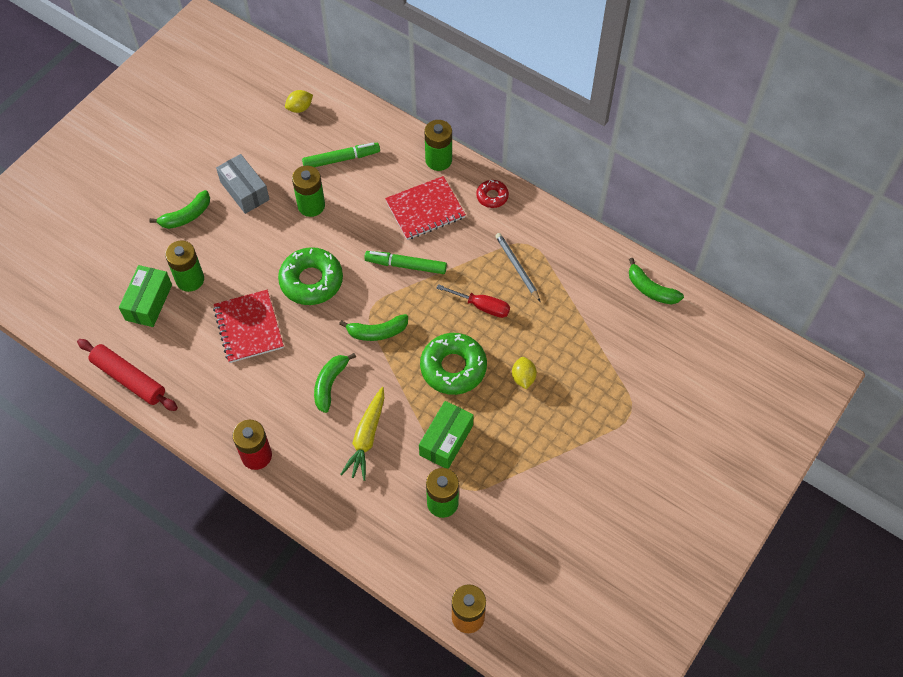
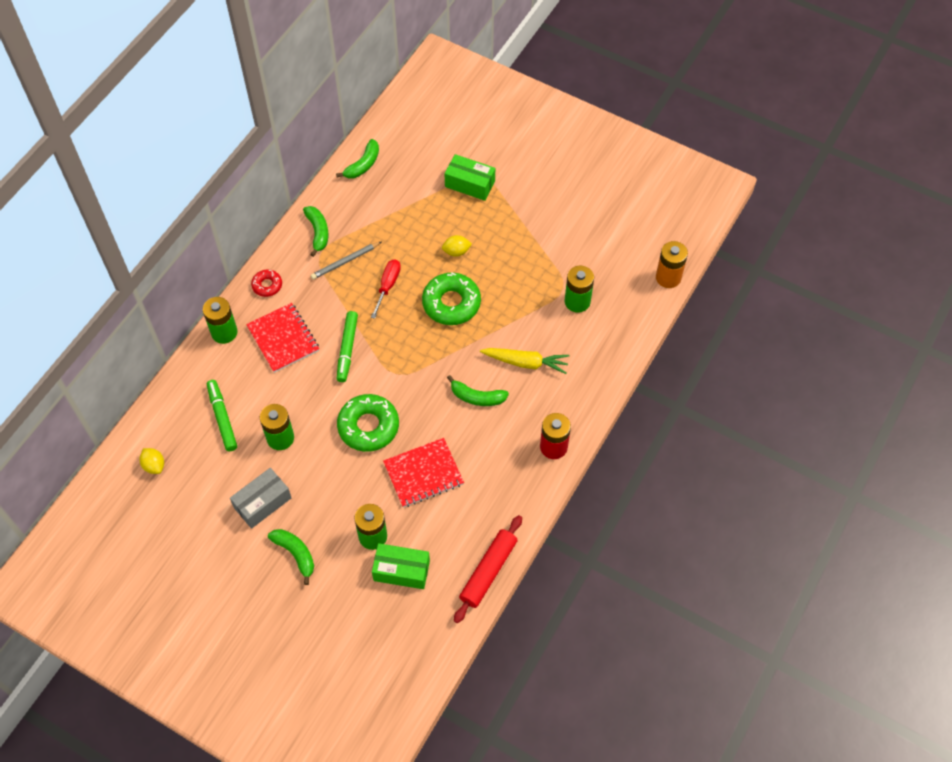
camera: 95 degrees left, 0 degrees up
green banana [339,314,408,341] -> green banana moved to [303,206,328,257]
green box [419,401,474,469] -> green box moved to [444,154,495,201]

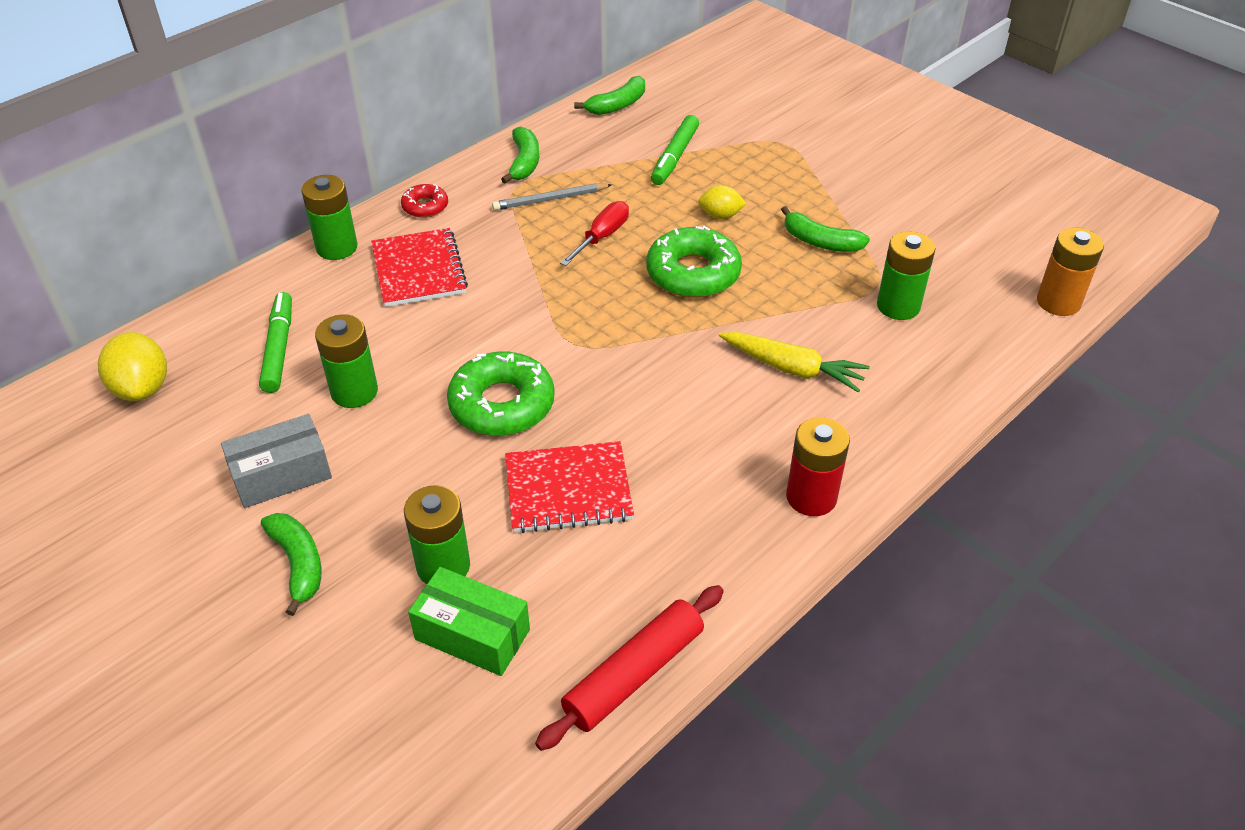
camera: 15 degrees right, 15 degrees down
yellow lemon [139,448,164,474] -> yellow lemon [98,332,167,401], size x1.63
green marker [337,311,358,382] -> green marker moved to [651,115,699,185]
green box [444,154,495,201] -> none
green banana [447,375,509,406] -> green banana moved to [781,206,870,252]

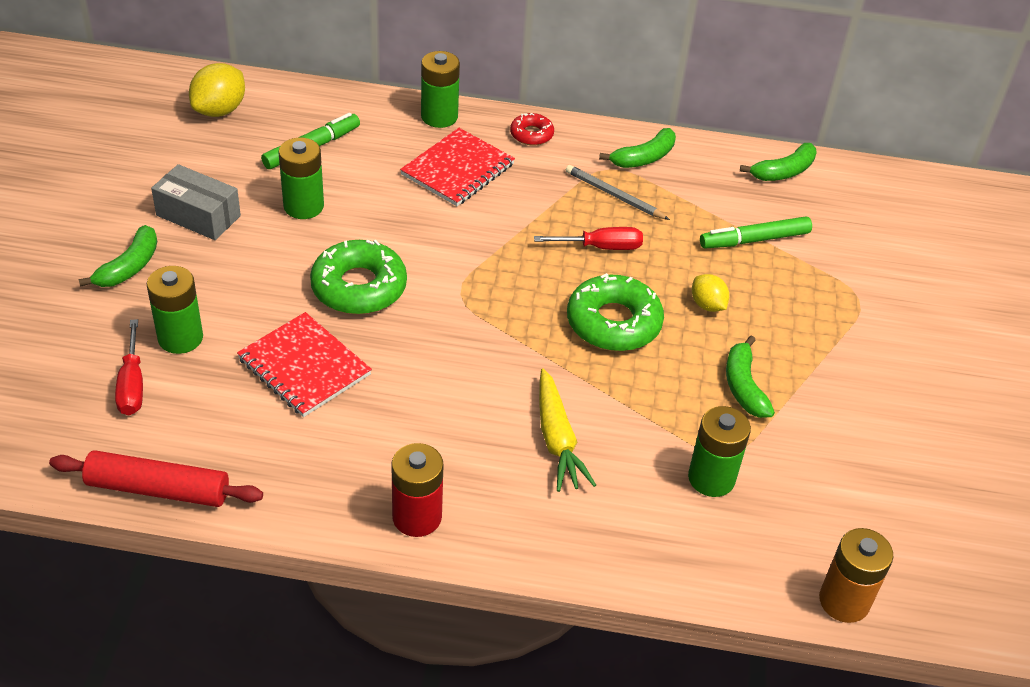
camera: 50 degrees right, 0 degrees up
green box [408,567,530,676] -> red screwdriver [115,319,143,415]
green banana [574,76,645,115] -> green banana turned 45 degrees counterclockwise [740,143,817,181]

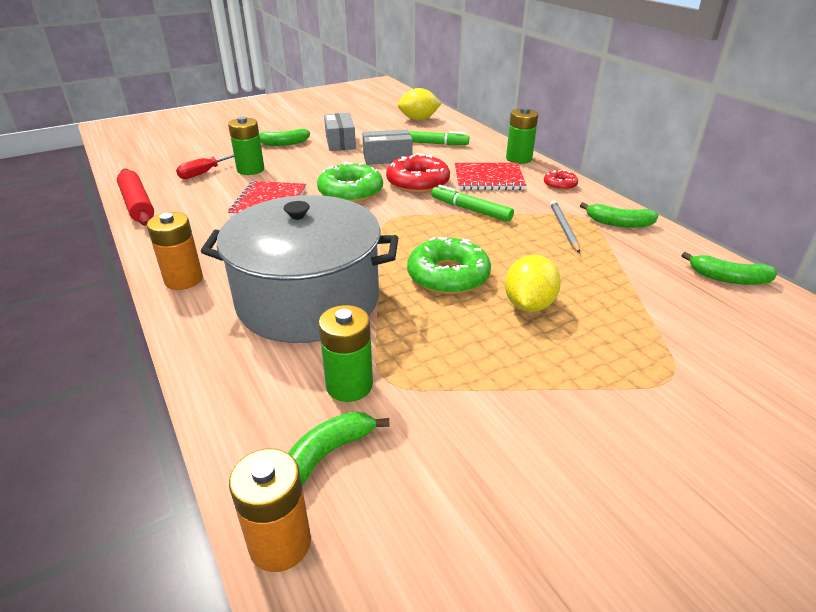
camera: 55 degrees right, 10 degrees down
green battery [278,138,324,219] -> grey box [362,129,412,165]
red battery [391,443,444,537] -> orange battery [147,212,203,290]
red screwdriver [534,227,643,250] -> none
yellow carrot [539,368,596,492] -> grey pot [201,195,398,343]
yellow lemon [692,274,729,312] -> yellow lemon [505,255,561,312], size x1.63
green marker [700,216,812,249] -> green marker moved to [431,185,514,222]
green banana [726,336,775,418] -> green banana moved to [288,411,390,485]
none -> red donut [386,153,450,193]

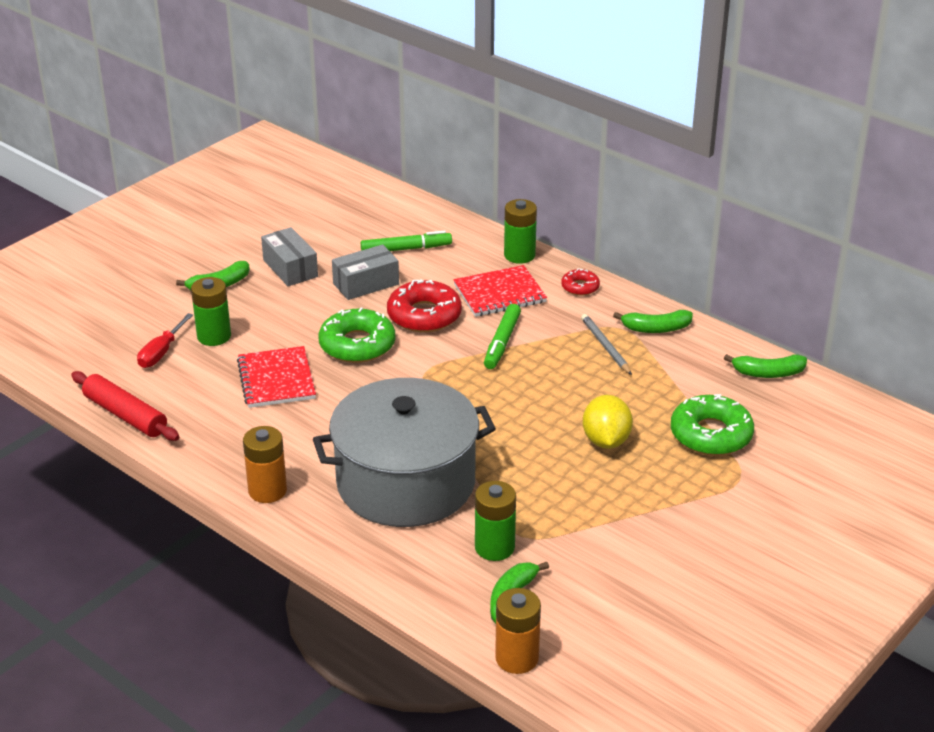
camera: 20 degrees left, 0 degrees up
yellow lemon [398,88,442,120] -> none
green donut [407,237,491,294] -> green donut moved to [671,394,754,456]
green marker [431,185,514,222] -> green marker turned 90 degrees counterclockwise [484,304,521,369]

